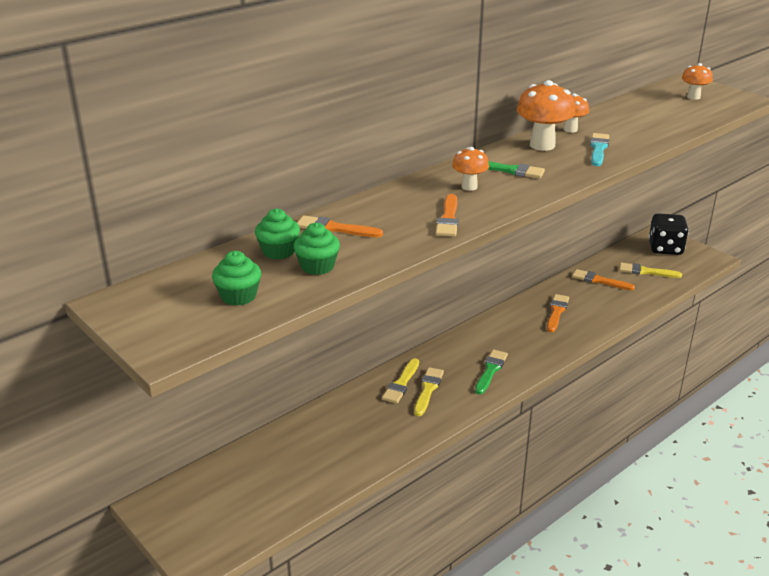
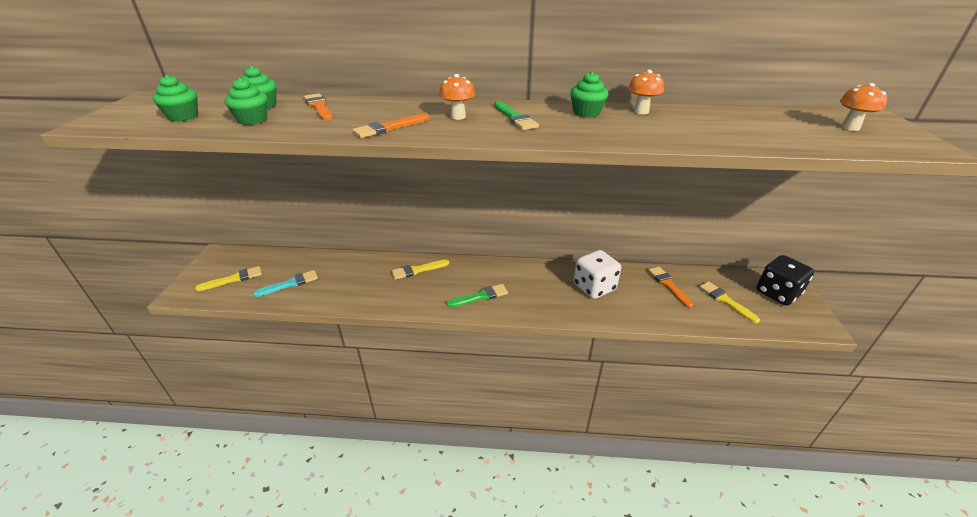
camera: 45 degrees right, 5 degrees up
yellow brush [414,367,444,416] -> yellow brush moved to [195,266,262,291]
orange mushroom [517,80,575,151] -> green cupcake [570,72,608,118]
orange brush [547,294,569,332] -> white dice [573,250,621,299]
turquoise brush [590,133,609,166] -> turquoise brush moved to [253,270,318,297]

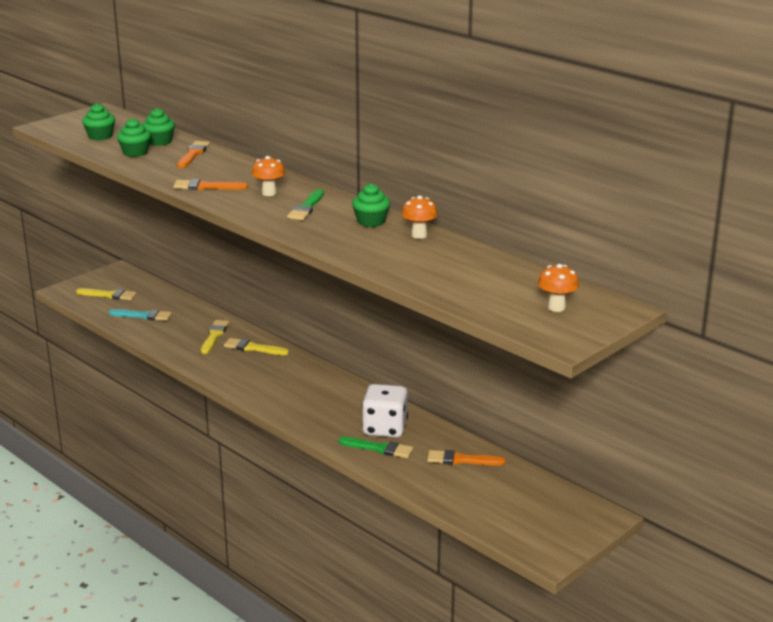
camera: 40 degrees right, 10 degrees down
green brush [447,284,508,307] -> green brush moved to [338,437,413,458]
orange brush [648,267,693,308] -> orange brush turned 105 degrees counterclockwise [427,450,505,466]
yellow brush [699,281,760,323] -> yellow brush moved to [201,320,229,354]
black dice [756,255,814,306] -> none

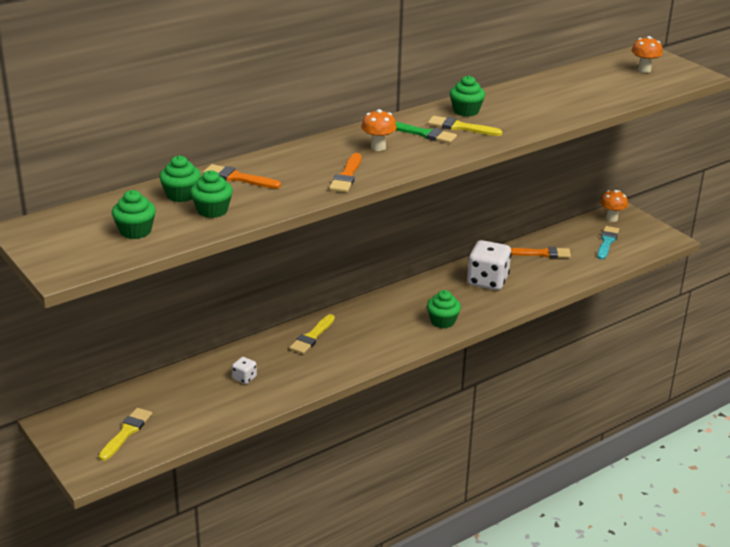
camera: 80 degrees left, 5 degrees up
turquoise brush [109,309,172,321] -> turquoise brush moved to [597,226,619,260]
yellow brush [201,320,229,354] -> yellow brush moved to [428,116,502,136]
green brush [338,437,413,458] -> none
orange mushroom [401,196,438,239] -> orange mushroom moved to [600,190,628,222]
orange brush [427,450,505,466] -> orange brush turned 105 degrees counterclockwise [511,247,571,258]
none -> white dice [232,357,257,384]
none -> green cupcake [427,290,461,328]

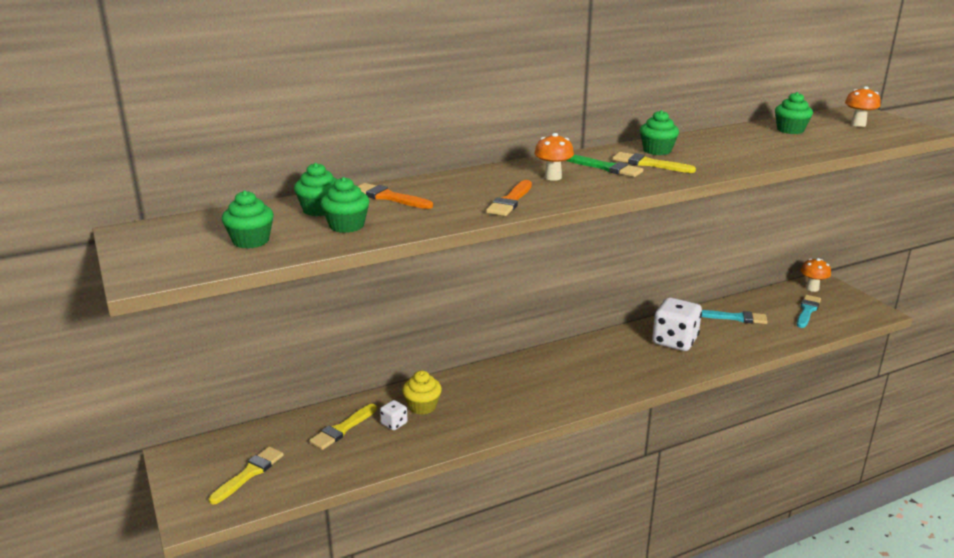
camera: 10 degrees right, 5 degrees down
yellow brush [289,314,335,354] -> yellow brush moved to [309,404,377,450]
green cupcake [427,290,461,328] -> green cupcake moved to [775,92,813,134]
orange brush [511,247,571,258] -> turquoise brush [701,310,767,324]
none -> yellow cupcake [402,370,442,415]

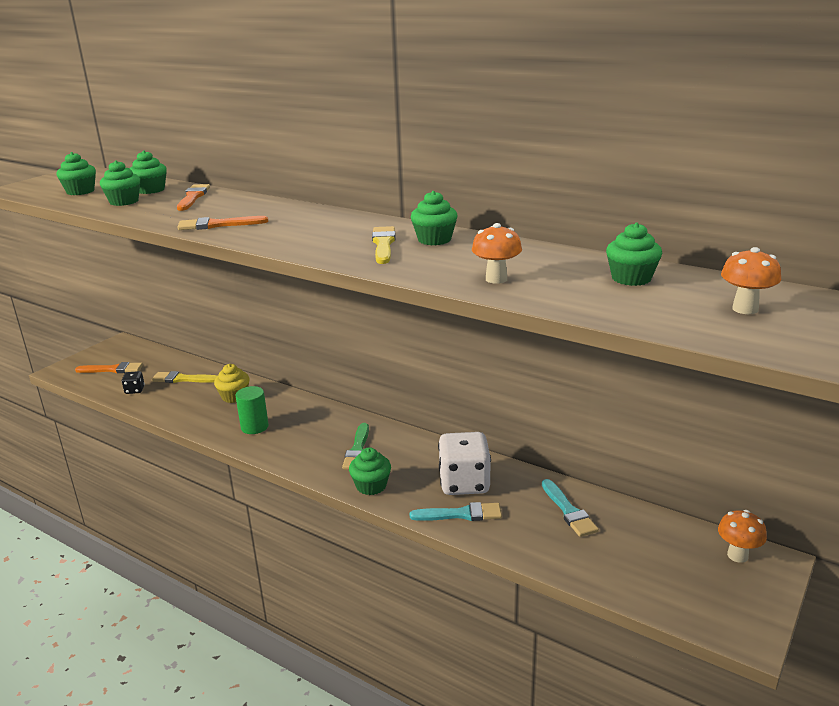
camera: 60 degrees right, 0 degrees up
yellow brush [209,447,284,505] -> orange brush [75,362,143,373]
white dice [380,400,408,430] -> none
orange mushroom [535,133,574,181] -> orange mushroom moved to [472,223,522,284]
green brush [566,155,643,177] -> green brush moved to [342,423,369,470]
turquoise brush [797,295,821,328] -> turquoise brush moved to [410,502,502,521]
none -> black dice [122,371,145,394]
none -> green cylinder [236,386,269,434]
none -> green cupcake [349,447,391,495]

